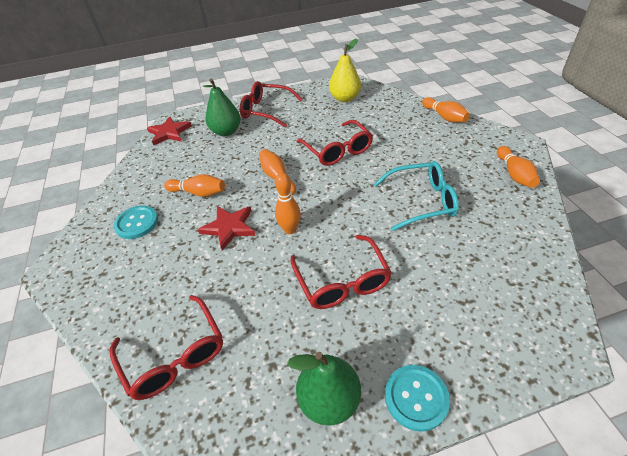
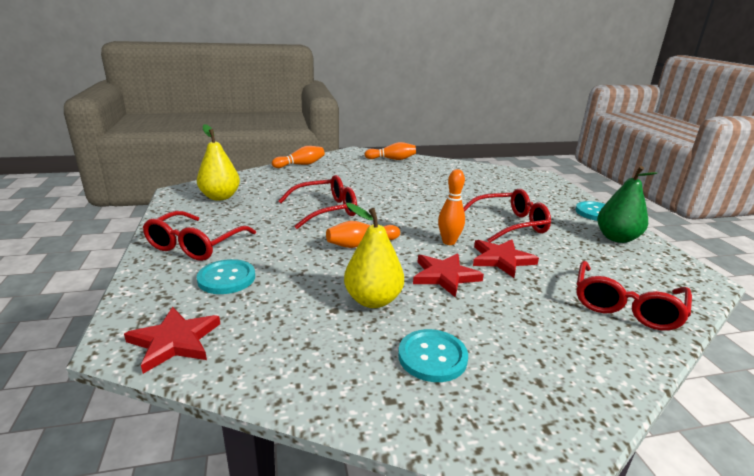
camera: 90 degrees left, 20 degrees down
red glasses [110,295,223,400] -> red glasses turned 150 degrees clockwise [577,261,692,331]
orange bowling pin [164,174,225,197] -> yellow pear [344,203,404,308]
green pear [202,78,241,136] -> turquoise button [197,259,255,294]
turquoise glasses [374,161,459,231] -> none
none -> red star [473,240,539,278]

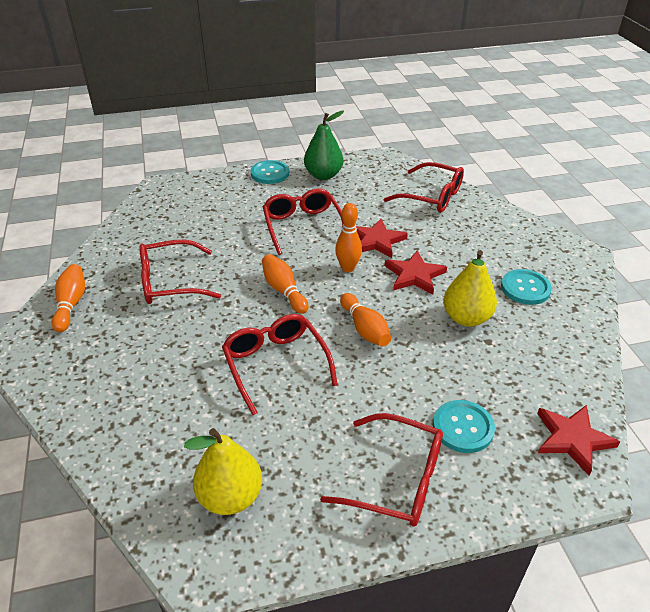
camera: 90 degrees left, 15 degrees up
orange bowling pin [272,146,325,168] -> orange bowling pin moved to [262,254,309,314]
none -> red glasses [139,240,221,304]

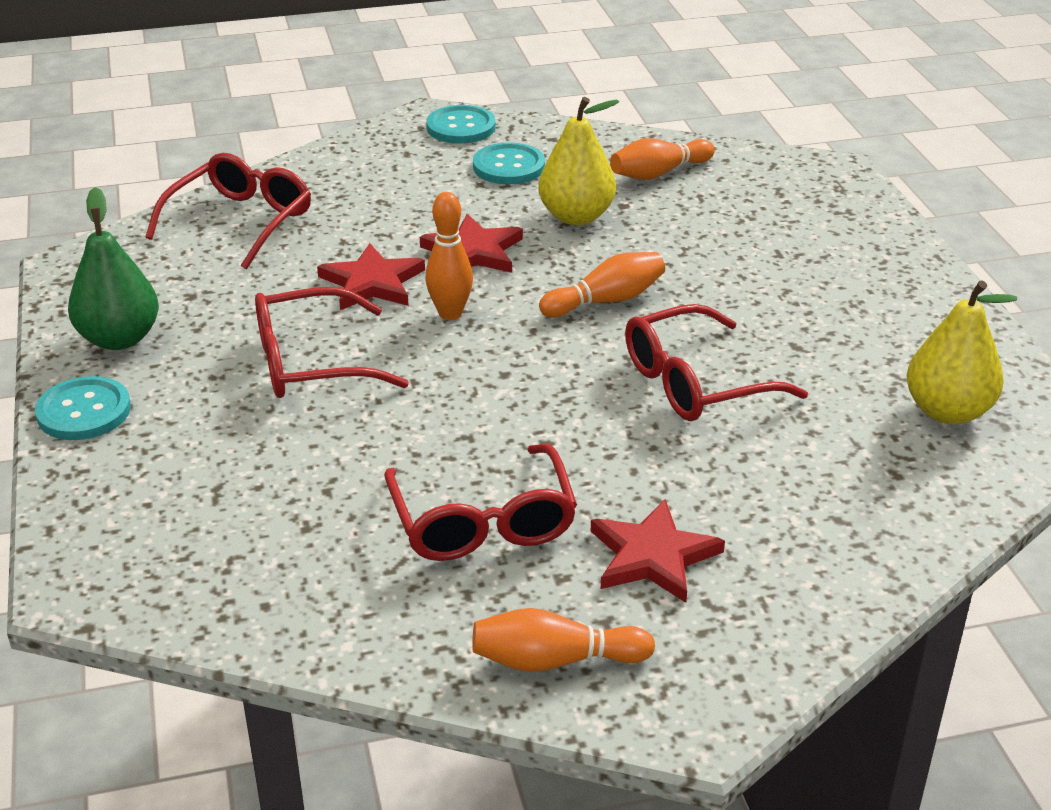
camera: 90 degrees left, 5 degrees down
orange bowling pin [262,254,309,314] -> orange bowling pin moved to [610,138,715,180]
red glasses [320,413,443,526] -> none
turquoise button [433,400,495,453] -> turquoise button moved to [426,105,496,144]
red star [537,405,620,476] -> red star moved to [591,499,725,603]

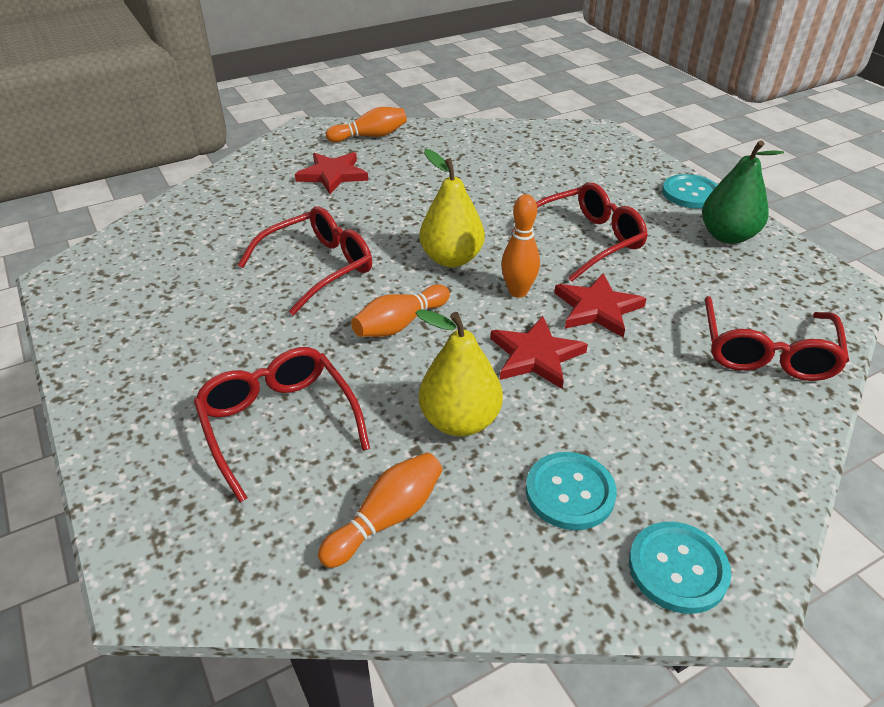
camera: 165 degrees right, 5 degrees up
red glasses [384,444,577,561] -> red glasses moved to [194,347,370,502]
yellow pear [907,280,1017,424] -> yellow pear moved to [420,149,485,267]

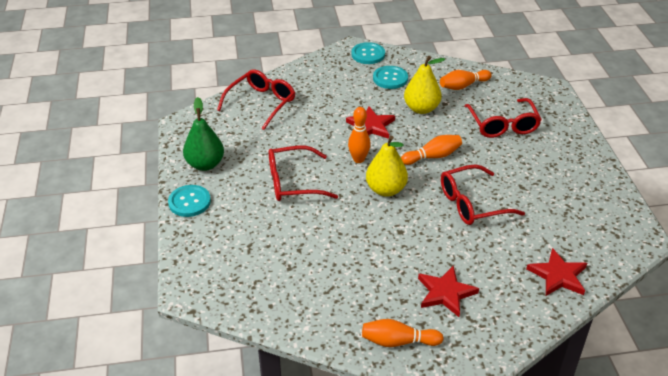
camera: 160 degrees left, 0 degrees up
red star [554,273,647,338] -> red star moved to [526,248,587,296]

